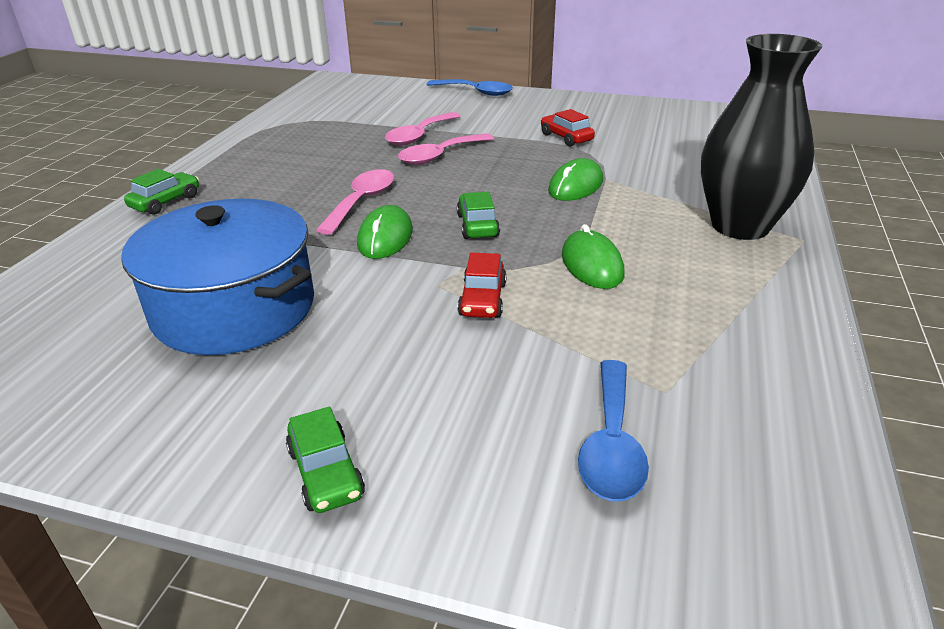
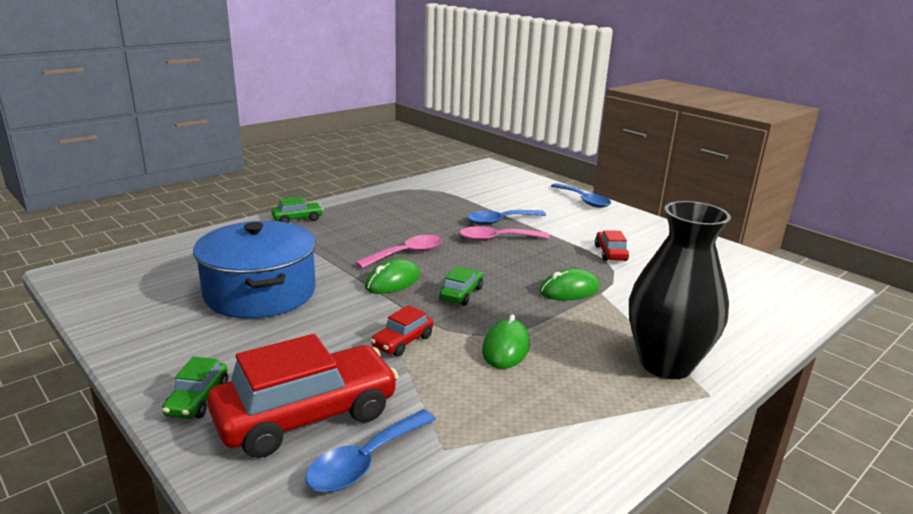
camera: 30 degrees right, 10 degrees down
pink spoon [385,112,461,146] -> blue spoon [467,210,546,225]
none -> red car [207,334,399,458]

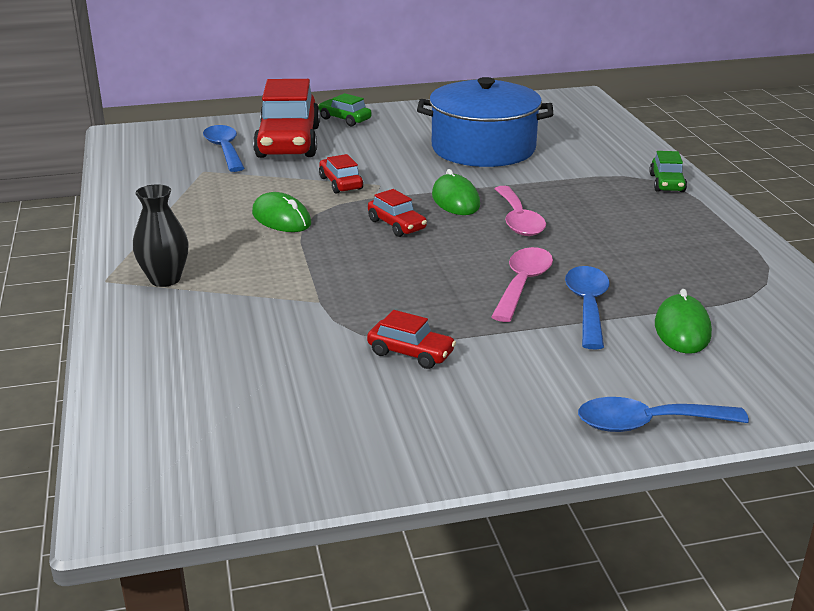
camera: 120 degrees right, 5 degrees up
green car [439,266,483,306] -> red car [368,189,427,237]
green mouse [540,269,599,301] -> green mouse moved to [655,289,712,354]
black vase [629,201,731,379] -> black vase [133,184,189,287], size x0.55

